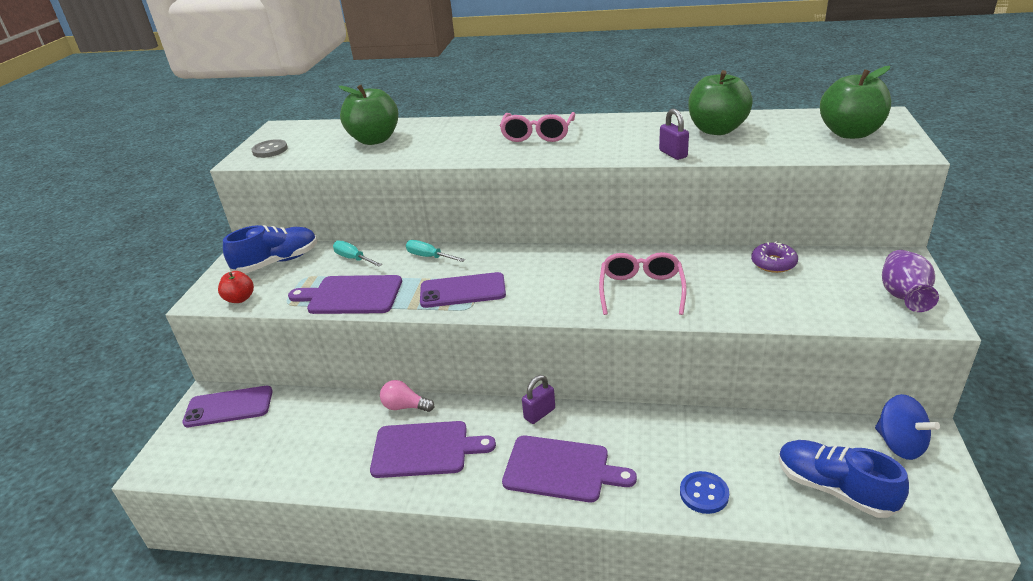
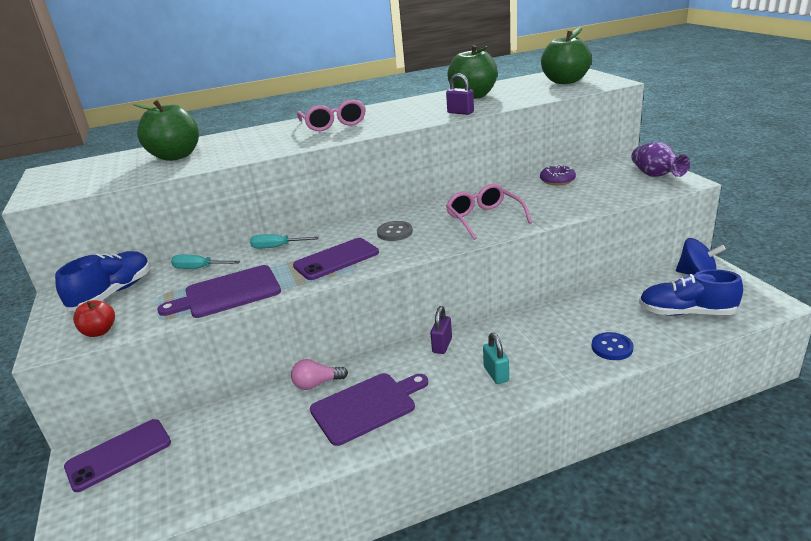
camera: 30 degrees left, 5 degrees down
grey button [252,139,288,158] -> grey button moved to [377,221,413,241]
purple cutting board [502,435,637,502] -> turquoise padlock [483,333,509,384]

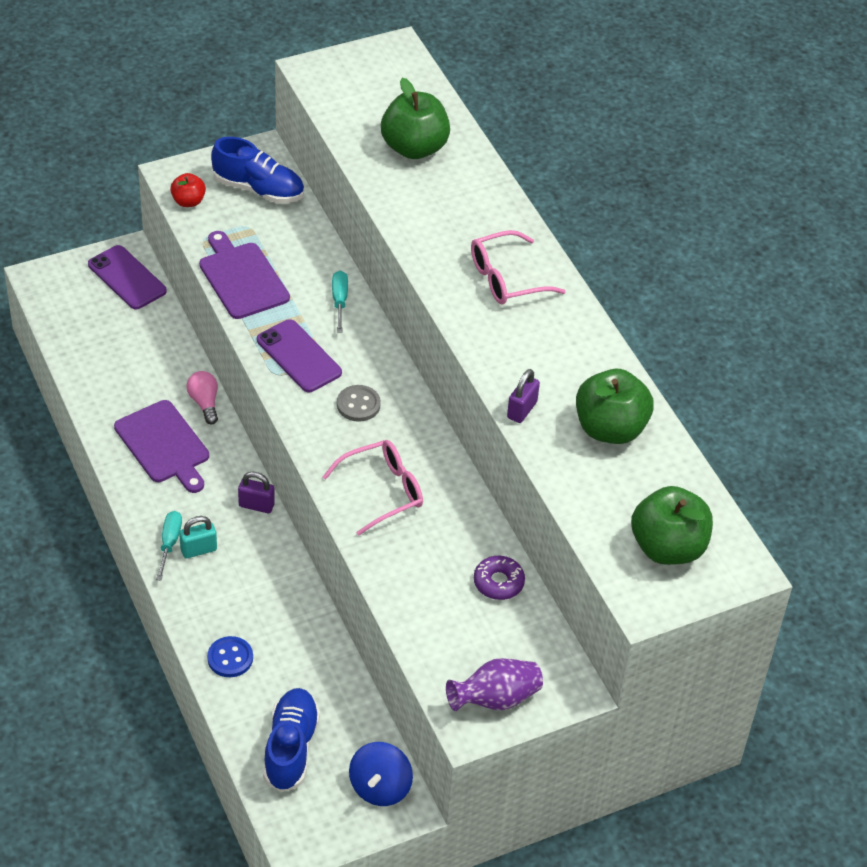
camera: 80 degrees right, 20 degrees up
turquoise screwdriver [171,255,240,269] -> turquoise screwdriver moved to [156,511,182,581]

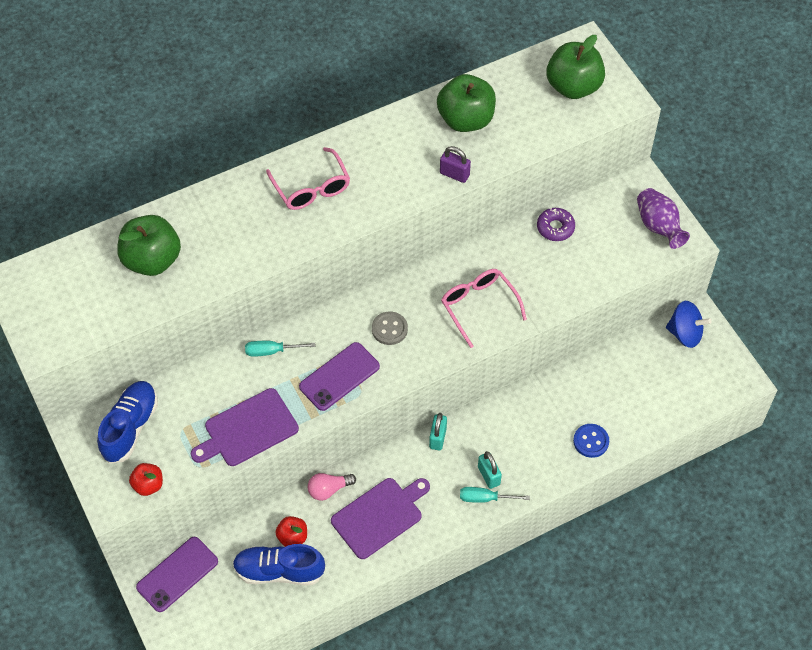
camera: 90 degrees left, 10 degrees up
purple padlock [238,472,275,513] -> turquoise padlock [429,413,447,451]
blue shoe [263,688,320,792] -> blue shoe moved to [233,544,325,585]
none -> red apple [275,516,307,547]

